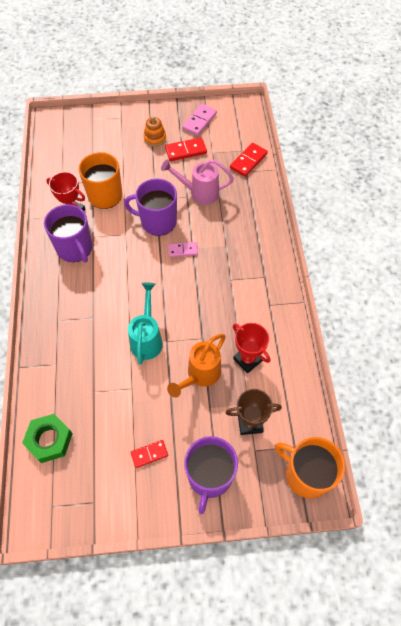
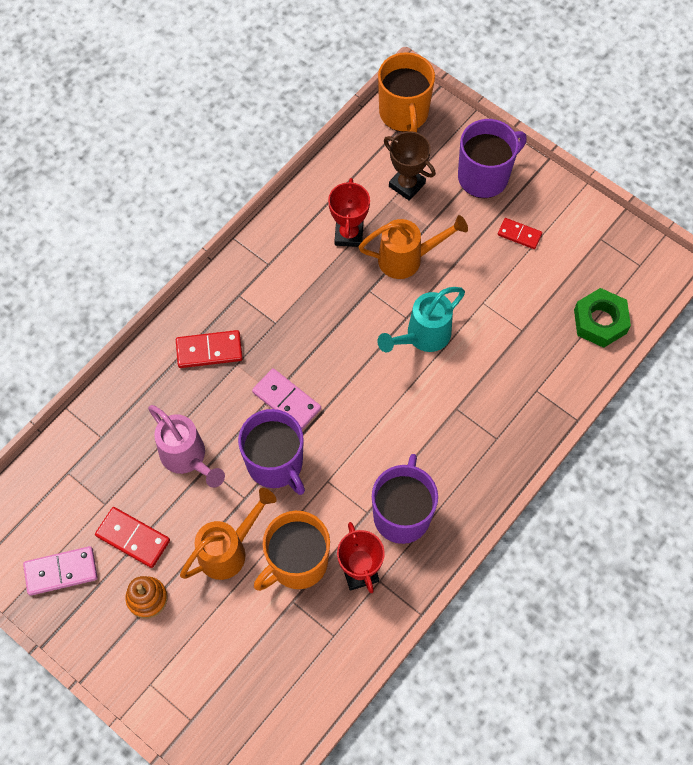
camera: 135 degrees left, 5 degrees up
pink domino [169,242,198,257] -> pink domino [252,368,321,430], size x1.51
red domino [230,143,268,177] -> red domino moved to [176,330,243,368]
none -> orange watering can [180,488,277,580]

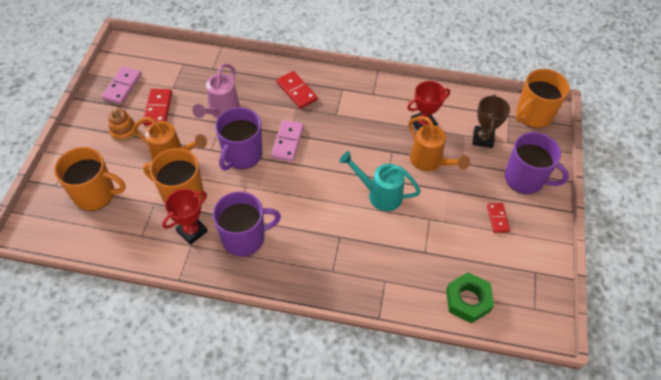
camera: 60 degrees right, 10 degrees down
pink domino [23,546,98,596] -> pink domino turned 60 degrees clockwise [102,66,141,104]
none -> orange mug [54,147,126,211]

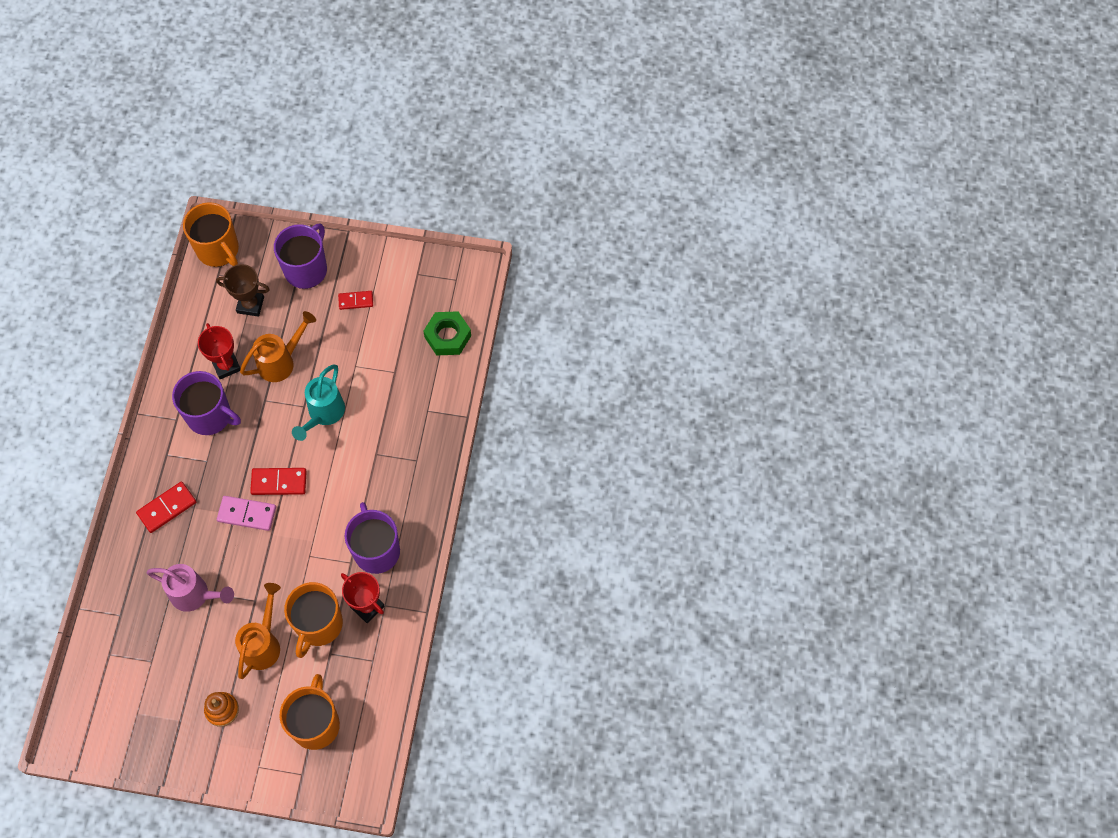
camera: 90 degrees left, 10 degrees up
pink domino [102,66,141,104] -> none
red domino [143,89,172,126] -> red domino moved to [250,468,307,495]
purple mug [215,107,263,171] -> purple mug moved to [172,371,241,435]

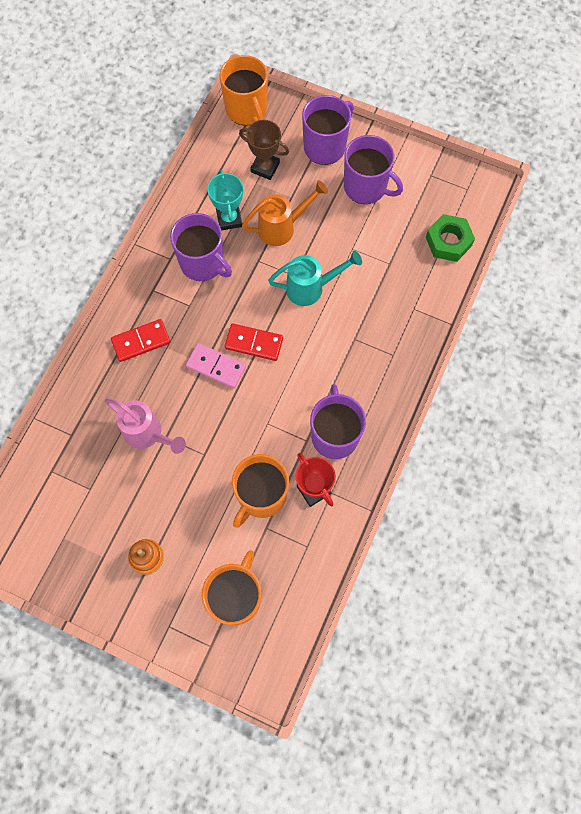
camera: 15 degrees right, 5 degrees up
red trophy [198,323,241,379] -> turquoise trophy [207,170,243,231]
orange watering can [235,583,281,679] -> none
turquoise watering can [292,364,345,441] -> turquoise watering can turned 135 degrees counterclockwise [268,250,362,306]
red domino [338,291,373,310] -> purple mug [344,135,403,204]

